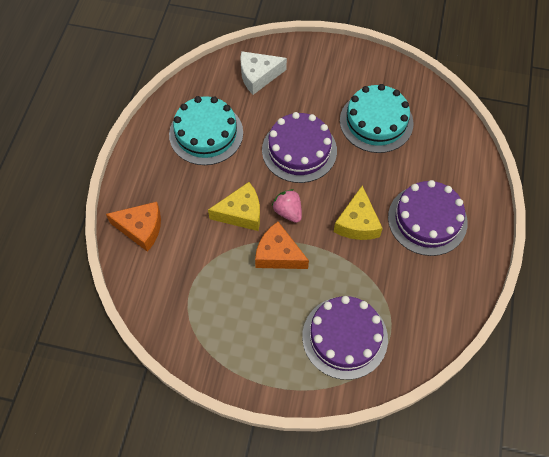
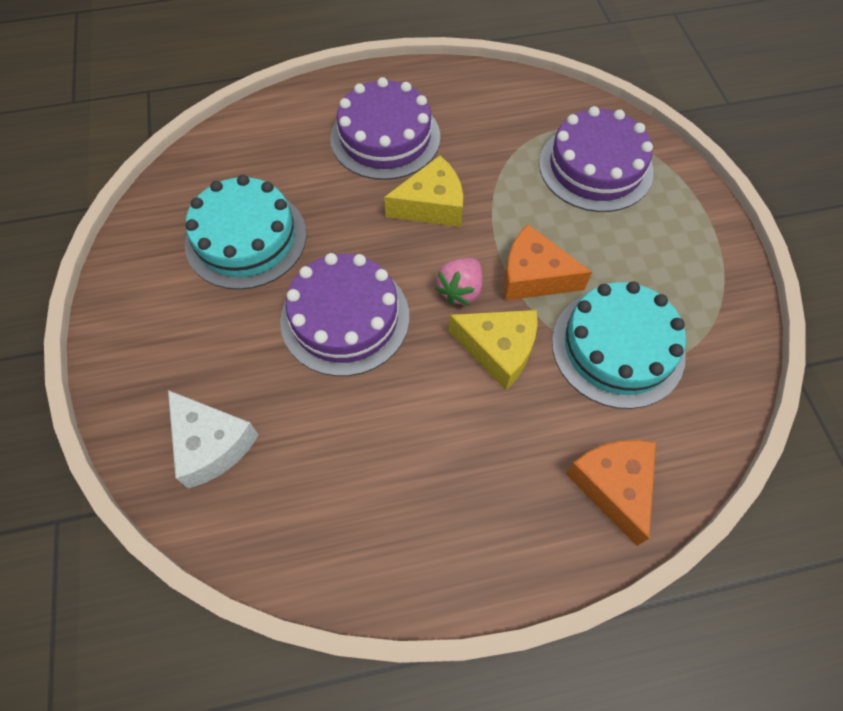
camera: 115 degrees left, 0 degrees up
turquoise cake [169,96,243,165] -> turquoise cake moved to [552,281,686,409]
yellow cheese [208,182,260,231] -> yellow cheese turned 150 degrees clockwise [448,310,538,390]
orange cheese [255,222,309,269] -> orange cheese turned 105 degrees clockwise [504,224,592,301]

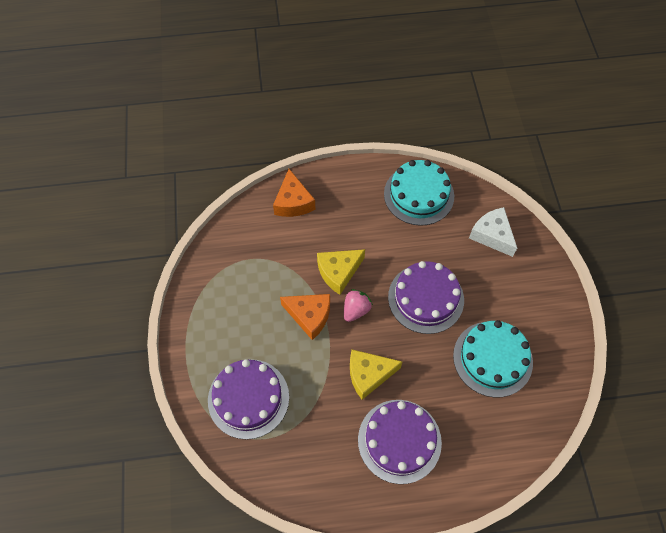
camera: 175 degrees left, 0 degrees up
yellow cheese [448,310,538,390] -> yellow cheese turned 60 degrees counterclockwise [317,249,365,295]
turquoise cake [552,281,686,409] -> turquoise cake moved to [384,160,454,226]

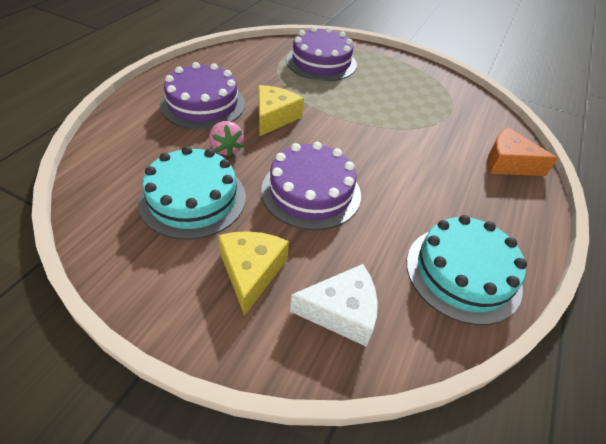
camera: 120 degrees right, 15 degrees down
orange cheese [280,294,330,340] -> none
yellow cheese [317,249,365,295] -> yellow cheese moved to [218,231,289,316]
pink strawberry [344,289,373,322] -> pink strawberry moved to [209,121,244,157]

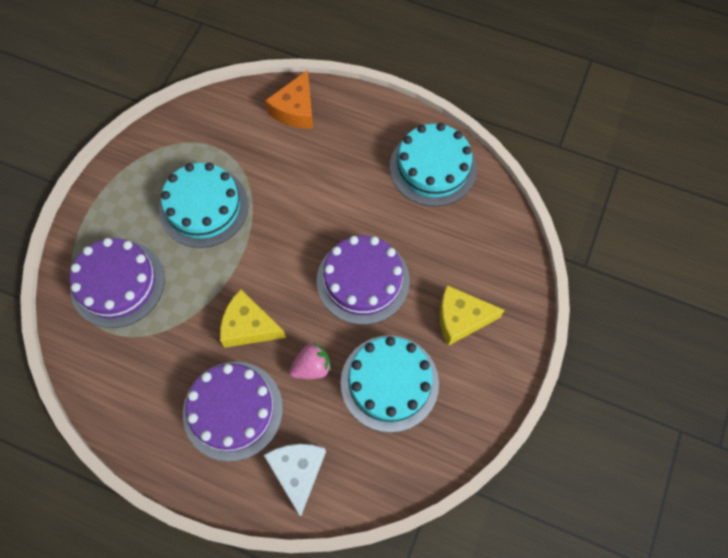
camera: 90 degrees left, 20 degrees up
white cheese [290,264,378,347] -> white cheese moved to [264,444,326,516]
none -> turquoise cake [159,163,249,248]

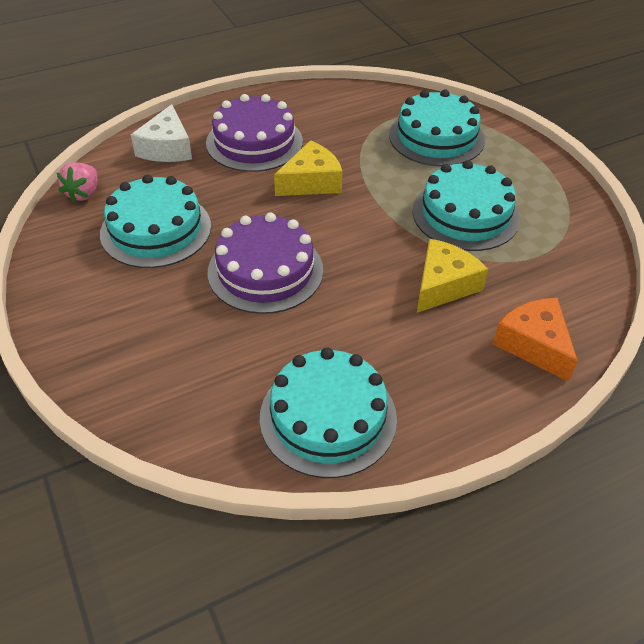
camera: 130 degrees right, 20 degrees down
purple cake [70,238,165,328] -> turquoise cake [389,90,485,166]
white cheese [264,444,326,516] -> white cheese turned 60 degrees clockwise [131,104,192,162]
pink strawberry [289,343,331,379] -> pink strawberry moved to [57,162,98,202]
yellow cheese [439,285,504,346] -> yellow cheese moved to [417,239,488,313]

